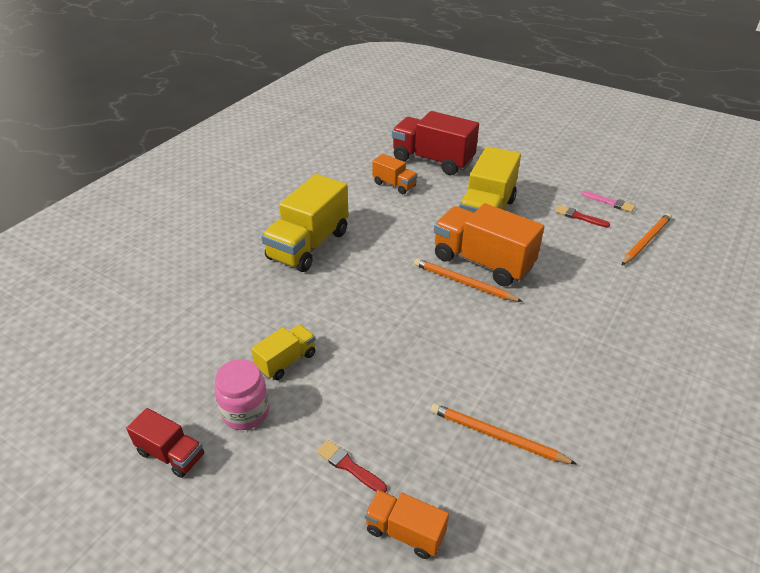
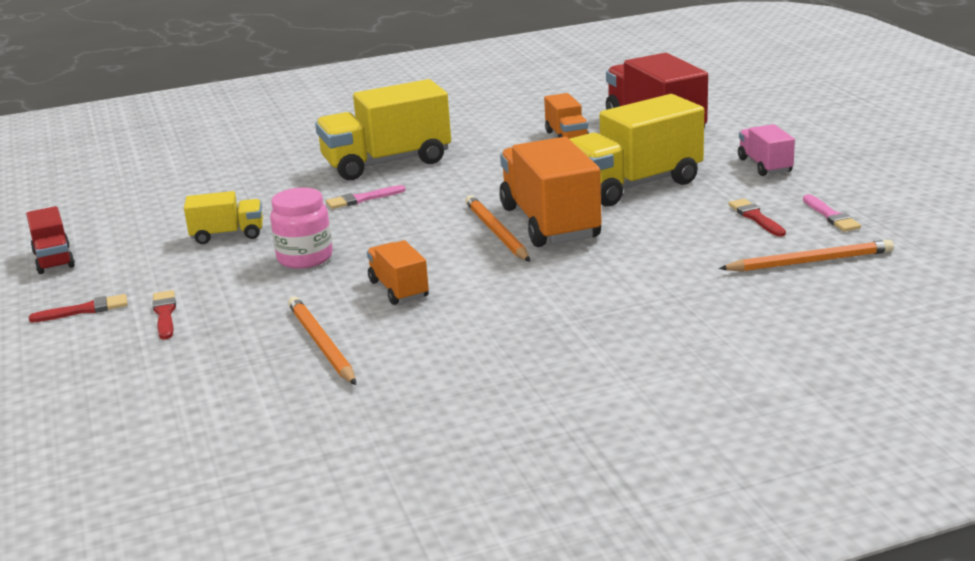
camera: 40 degrees right, 15 degrees down
pink jar [214,359,269,430] -> pink jar moved to [270,188,333,269]
orange truck [365,490,449,559] -> orange truck moved to [367,240,429,305]
none -> red brush [29,294,128,322]
none -> pink brush [326,185,406,209]
none -> pink truck [738,124,795,176]

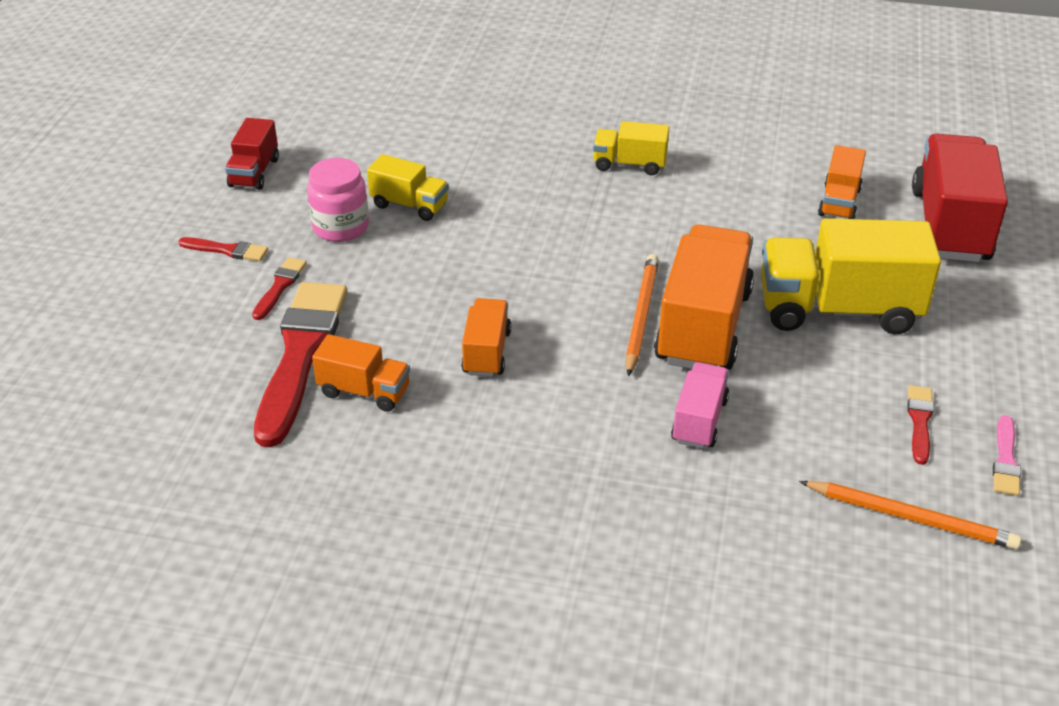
camera: 30 degrees right, 15 degrees up
pink jar [270,188,333,269] -> pink jar moved to [307,158,369,242]
orange pencil [288,297,356,385] -> orange truck [312,334,410,412]
yellow truck [315,79,451,180] -> yellow truck [593,121,669,175], size x0.52
pink brush [326,185,406,209] -> none
pink truck [738,124,795,176] -> pink truck moved to [671,362,729,449]
none -> red brush [254,282,347,447]

